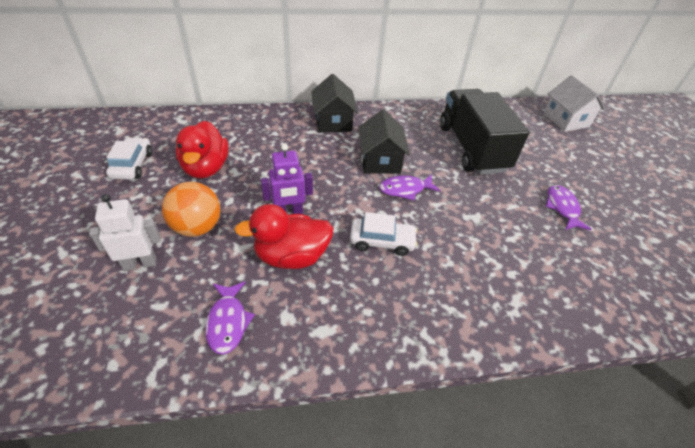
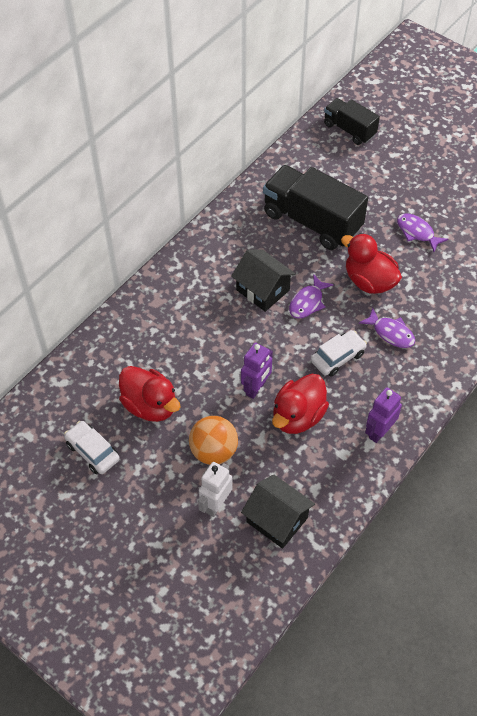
camera: 40 degrees left, 10 degrees up
purple fish [205,281,255,354] -> purple fish moved to [359,308,415,348]
black house [311,74,358,133] -> black house moved to [241,474,315,549]
white house [543,75,605,132] -> black truck [324,98,380,145]
none -> red duck [341,233,402,294]
none -> purple robot [365,388,402,443]

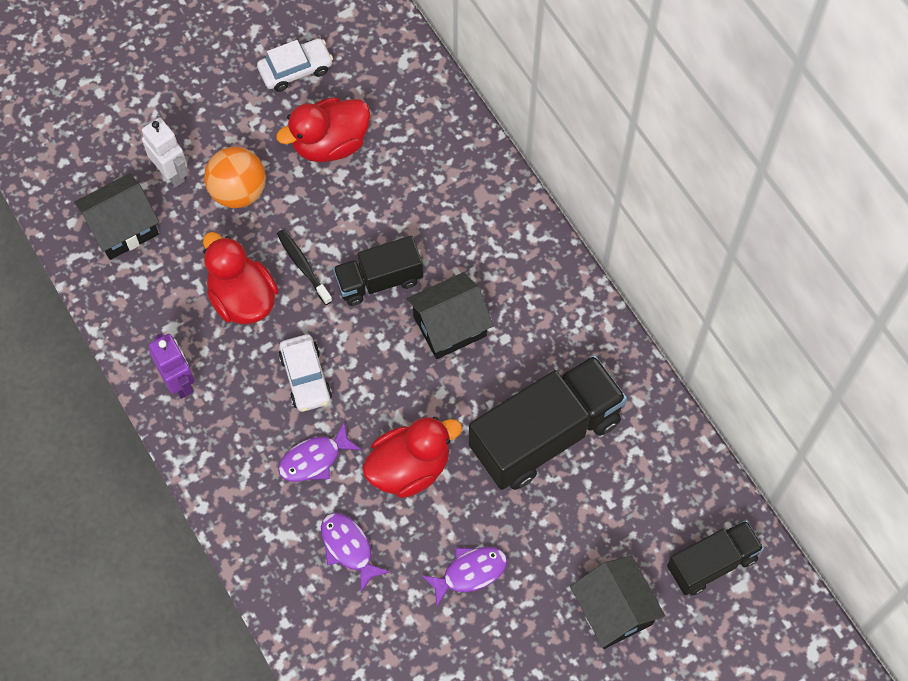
camera: 110 degrees right, 10 degrees up
purple robot [241,343,273,399] -> black toothbrush [277,230,332,305]
purple fish [289,274,334,319] -> purple fish moved to [321,513,390,592]
none -> black truck [333,236,423,306]
none -> black house [570,556,665,649]

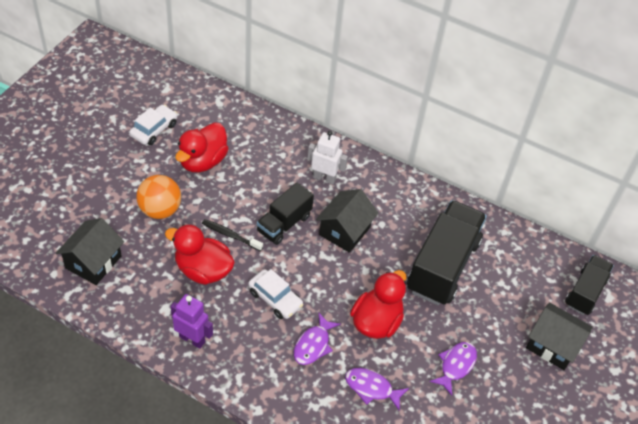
camera: 35 degrees left, 15 degrees down
white robot [142,118,188,187] -> white robot moved to [307,131,348,185]

